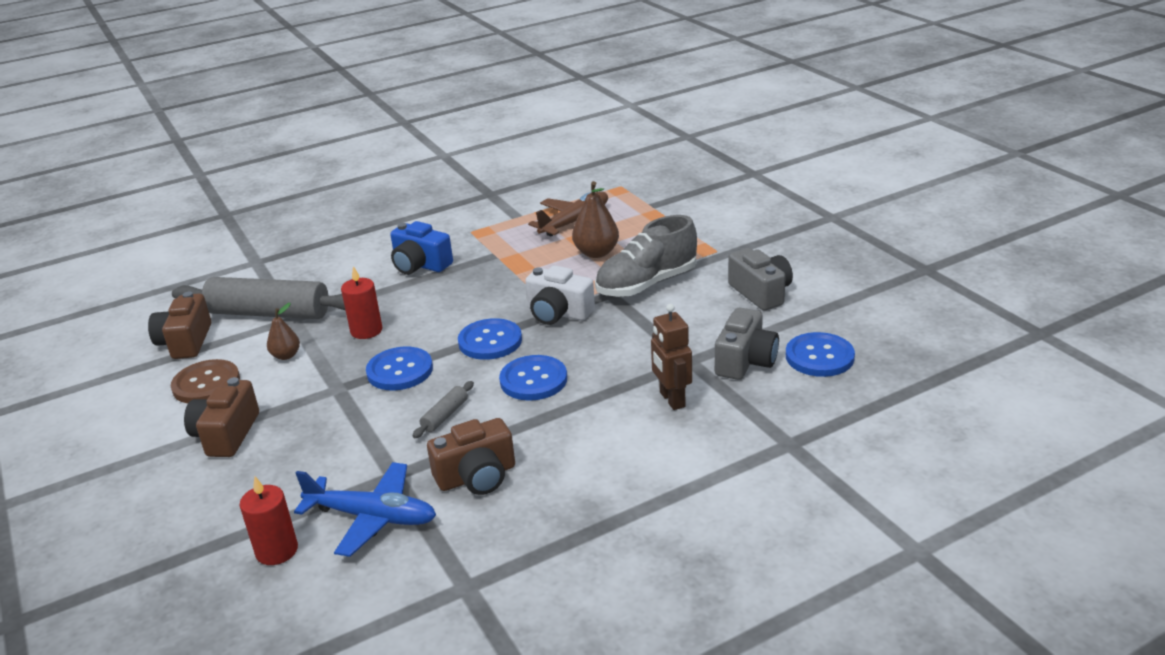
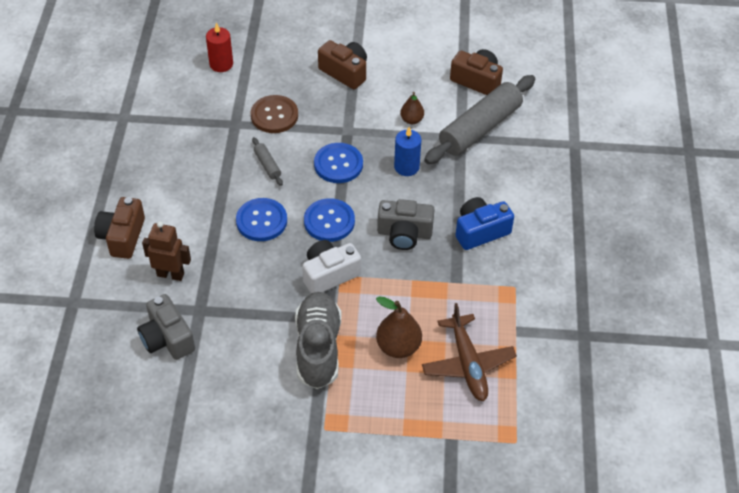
camera: 120 degrees right, 20 degrees up
brown button [171,359,240,403] -> brown button moved to [251,95,298,133]
blue plane [294,462,436,557] -> none
red candle [341,266,383,339] -> blue candle [394,127,421,176]
brown camera [427,418,515,495] -> brown camera moved to [94,197,145,259]
grey camera [728,248,793,311] -> grey camera moved to [377,199,435,250]
blue button [786,332,855,377] -> none

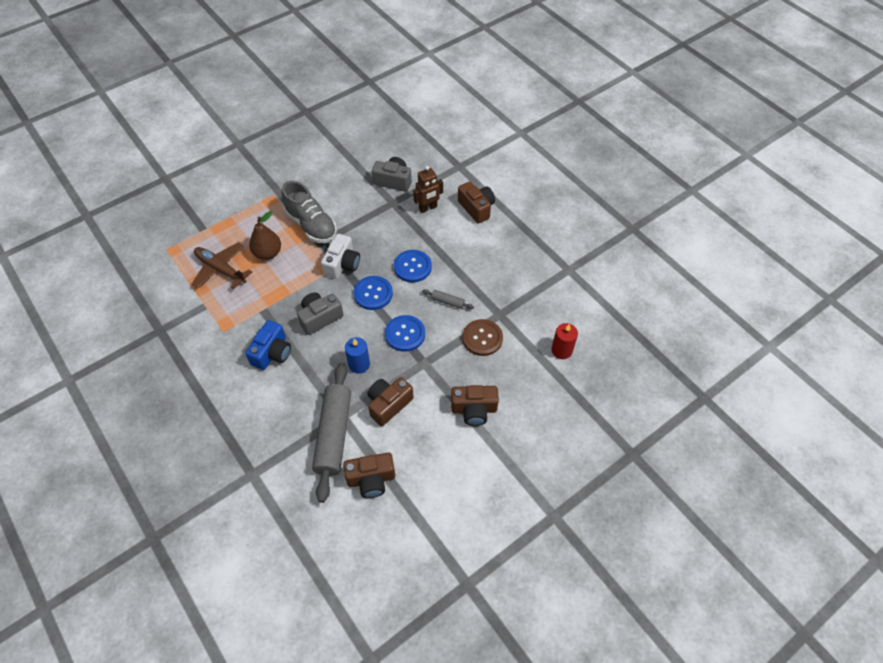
camera: 140 degrees right, 5 degrees up
brown pear [400,92,424,124] -> brown camera [367,377,414,426]

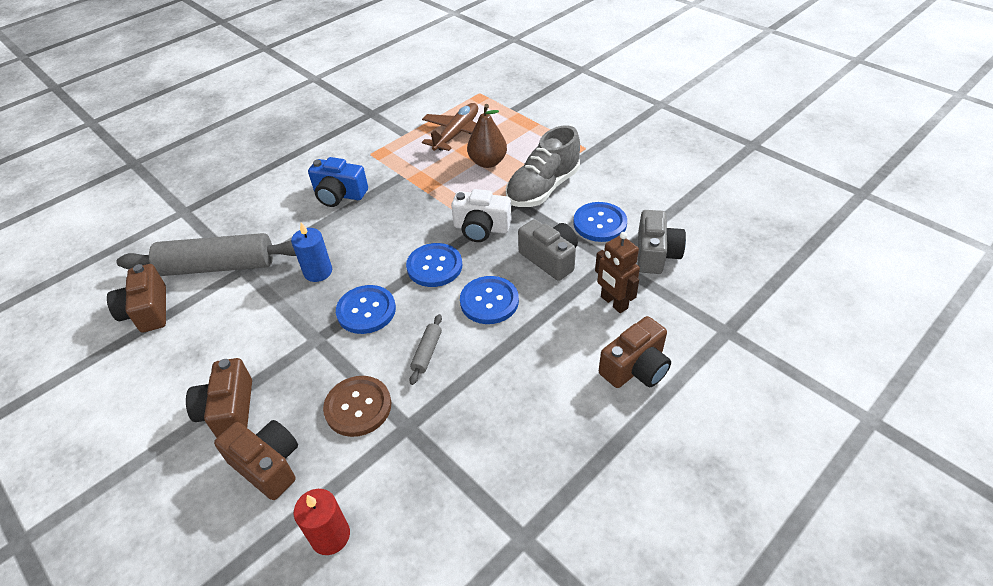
camera: 85 degrees right, 10 degrees down
grey camera [297,292,344,335] -> grey camera moved to [518,219,578,281]
brown camera [367,377,414,426] -> brown camera moved to [214,420,298,500]
none -> blue button [573,202,627,242]

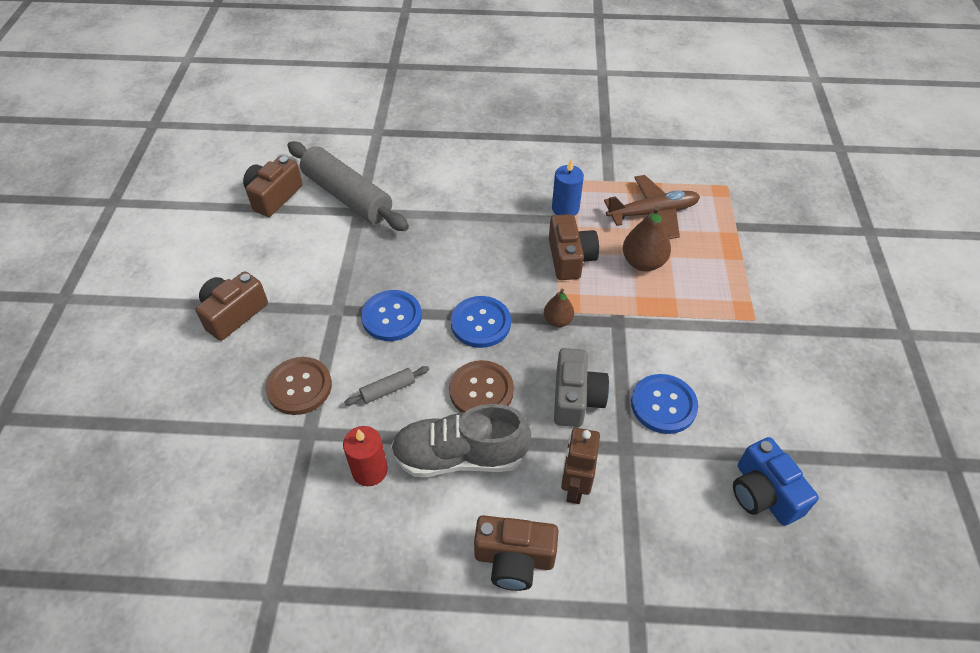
camera: 45 degrees right, 5 degrees up
brown camera [214,420,298,500] -> brown camera moved to [549,214,599,280]
blue candle [291,222,332,282] -> blue candle moved to [552,160,584,216]
red candle [294,489,350,555] -> red candle moved to [343,426,388,486]
blue camera [308,157,368,207] -> blue camera moved to [733,437,819,526]
white camera [451,189,512,242] -> brown pear [544,289,574,327]
blue button [460,276,519,324] -> brown button [449,360,514,412]
grey shoe [506,125,580,207] -> grey shoe moved to [391,404,531,477]
grey camera [638,210,686,274] -> none

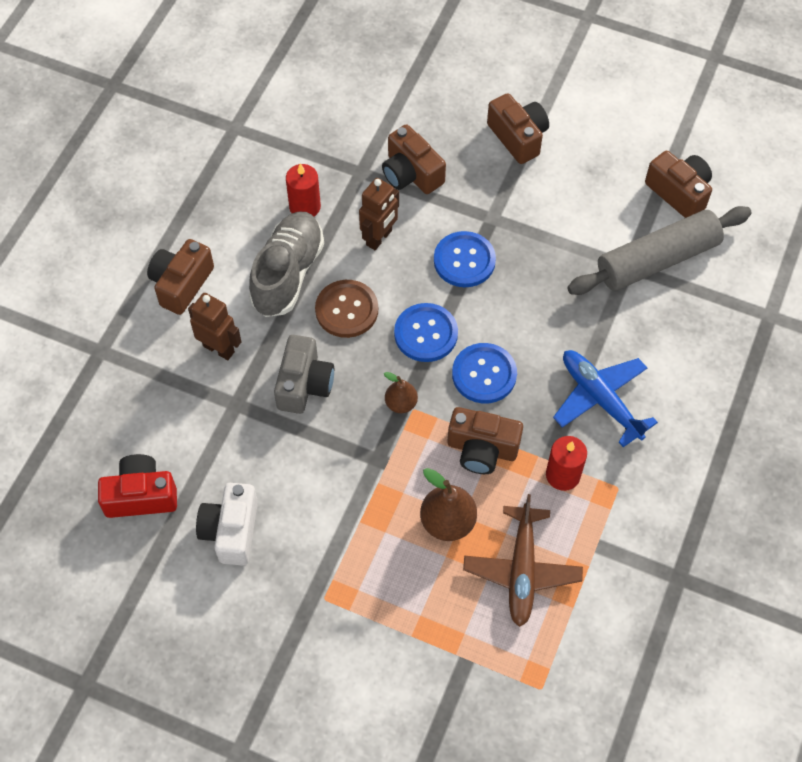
camera: 110 degrees right, 10 degrees up
brown button [265,357,332,415] -> brown camera [382,124,446,194]
grey rolling pin [344,366,429,406] -> brown robot [359,178,399,250]
blue candle [552,160,584,216] -> red candle [546,436,587,491]
grey camera [554,348,609,427] -> grey camera turned 105 degrees counterclockwise [274,335,334,414]
blue button [631,374,698,434] -> blue button moved to [452,343,517,403]
blue camera [733,437,819,526] -> red camera [98,454,177,518]
none -> white camera [196,483,258,566]
none -> blue plane [553,350,658,447]

